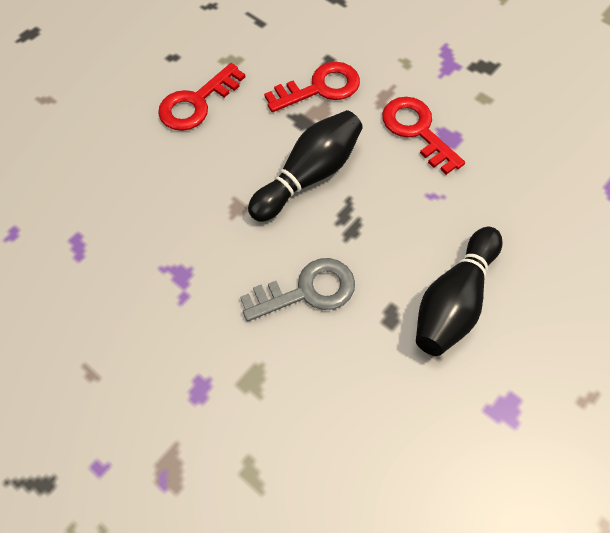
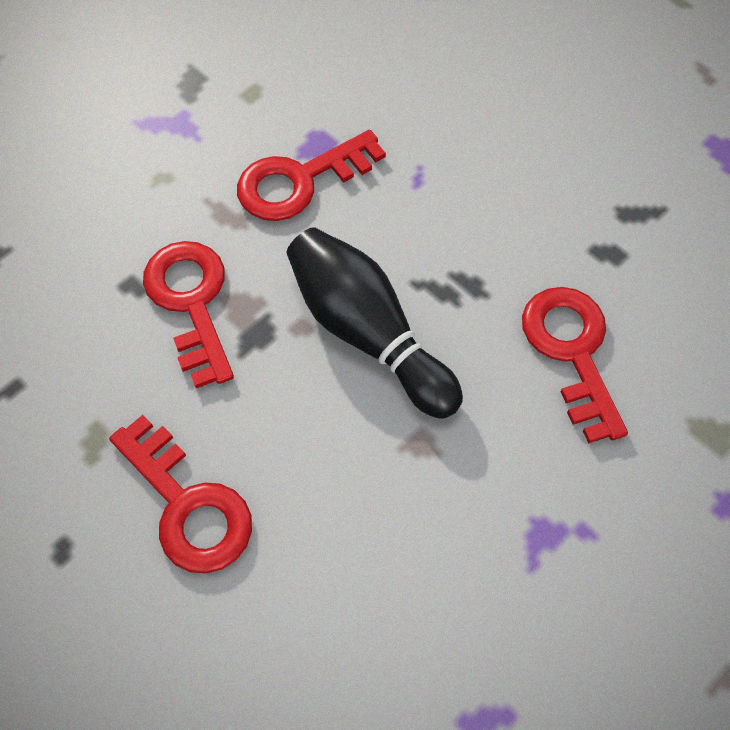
camera: 85 degrees left, 0 degrees up
grey key [240,258,355,322] -> red key [522,287,628,444]
black bowling pin [416,227,503,356] -> none

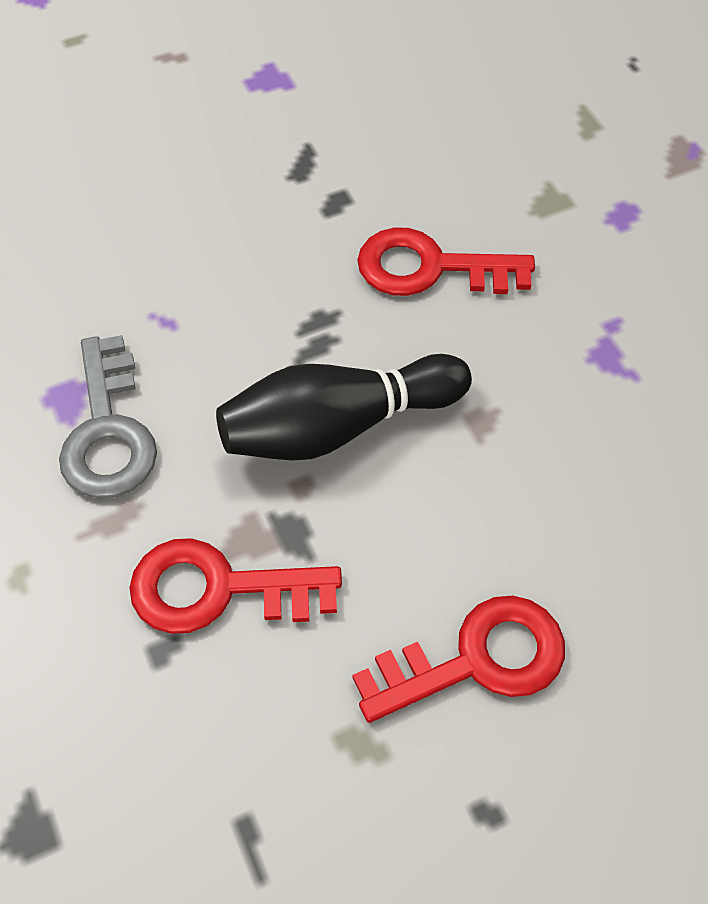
camera: 70 degrees left, 5 degrees down
red key [237,130,386,221] -> grey key [59,335,157,498]

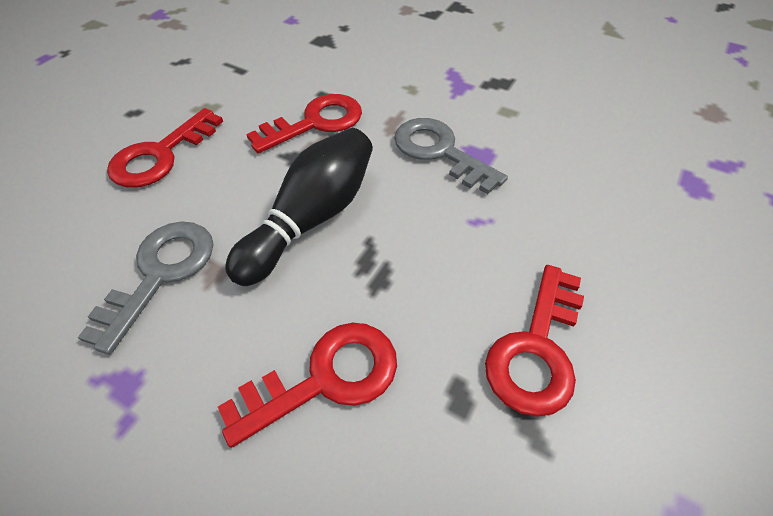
camera: 145 degrees right, 5 degrees down
none -> grey key [78,221,214,355]
none -> red key [485,265,584,417]

